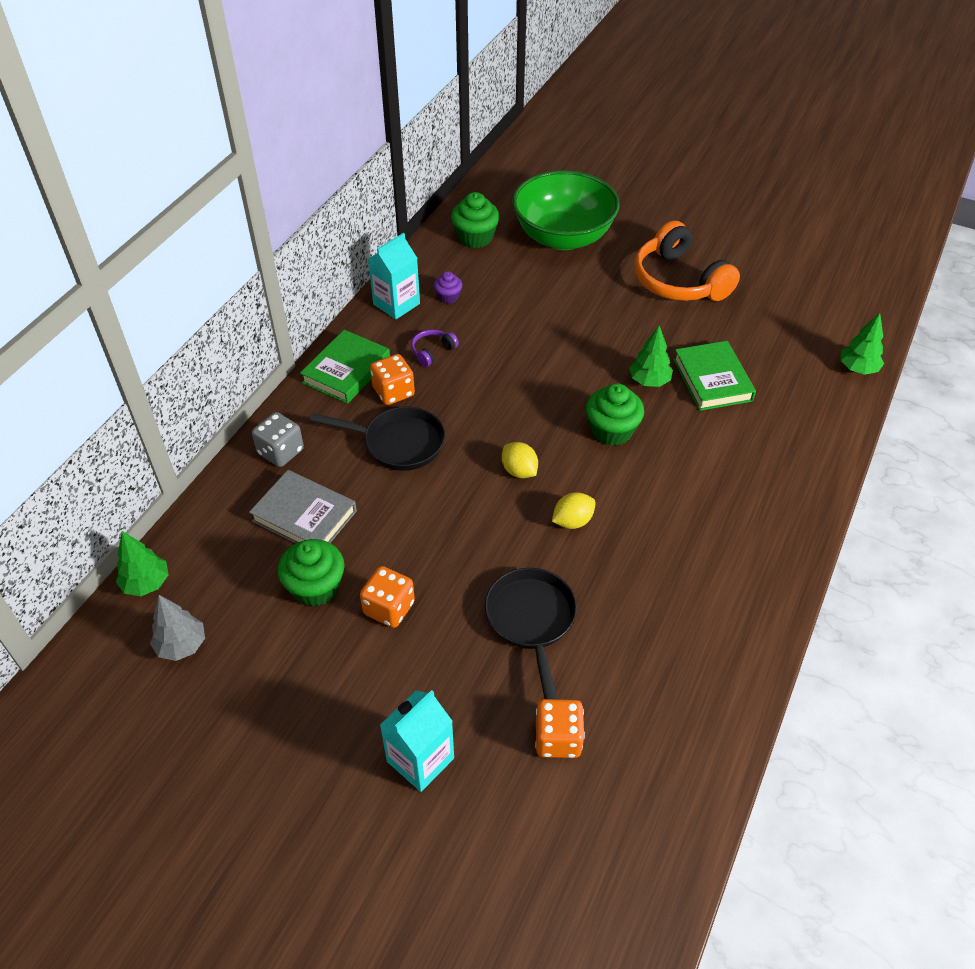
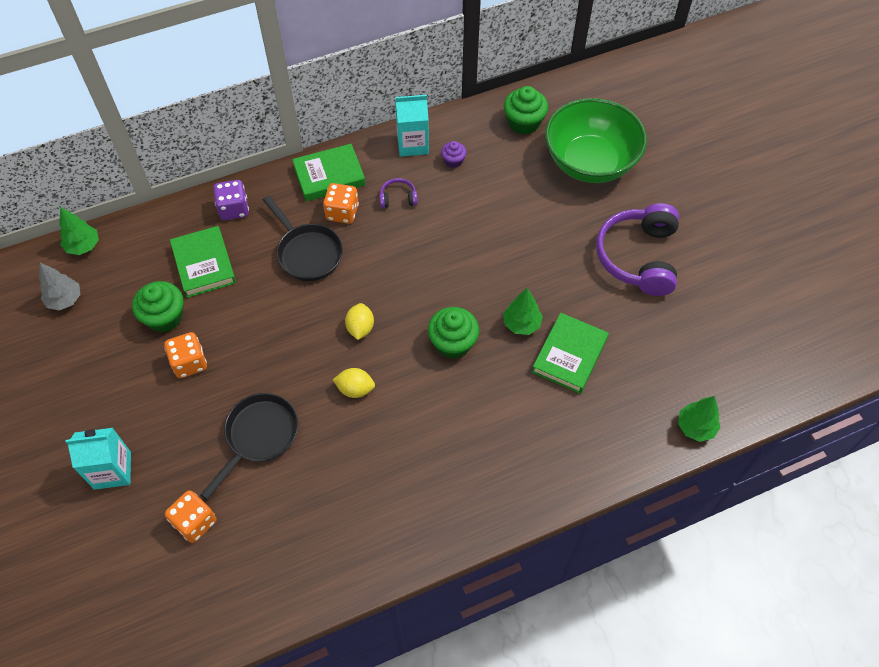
camera: 40 degrees right, 10 degrees up
grey book [249,470,357,544] -> green book [170,226,236,298]
grey dice [252,412,304,467] -> purple dice [213,180,249,220]
orange headphones [635,221,740,301] -> purple headphones [596,203,679,296]

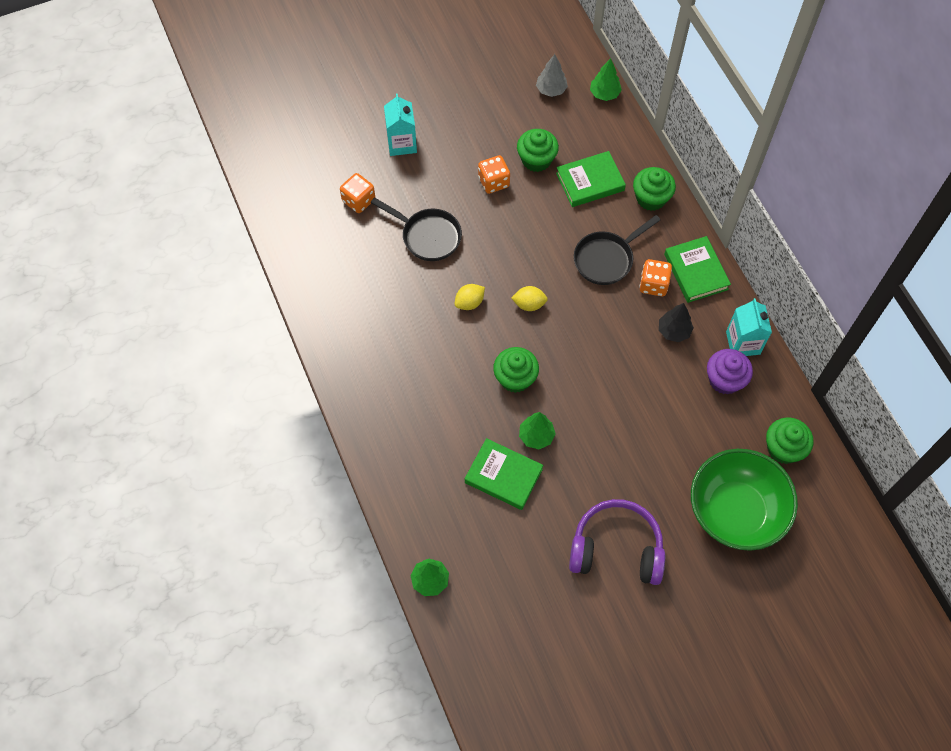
camera: 90 degrees right, 5 degrees up
purple dice [213,180,249,220] -> green cupcake [633,167,676,211]
yellow lemon [333,368,375,398] -> yellow lemon turned 45 degrees clockwise [455,284,485,310]
purple headphones [379,178,418,208] -> black tree [659,303,694,342]
purple cupcake [441,141,466,168] -> purple cupcake [707,349,753,395], size x1.78

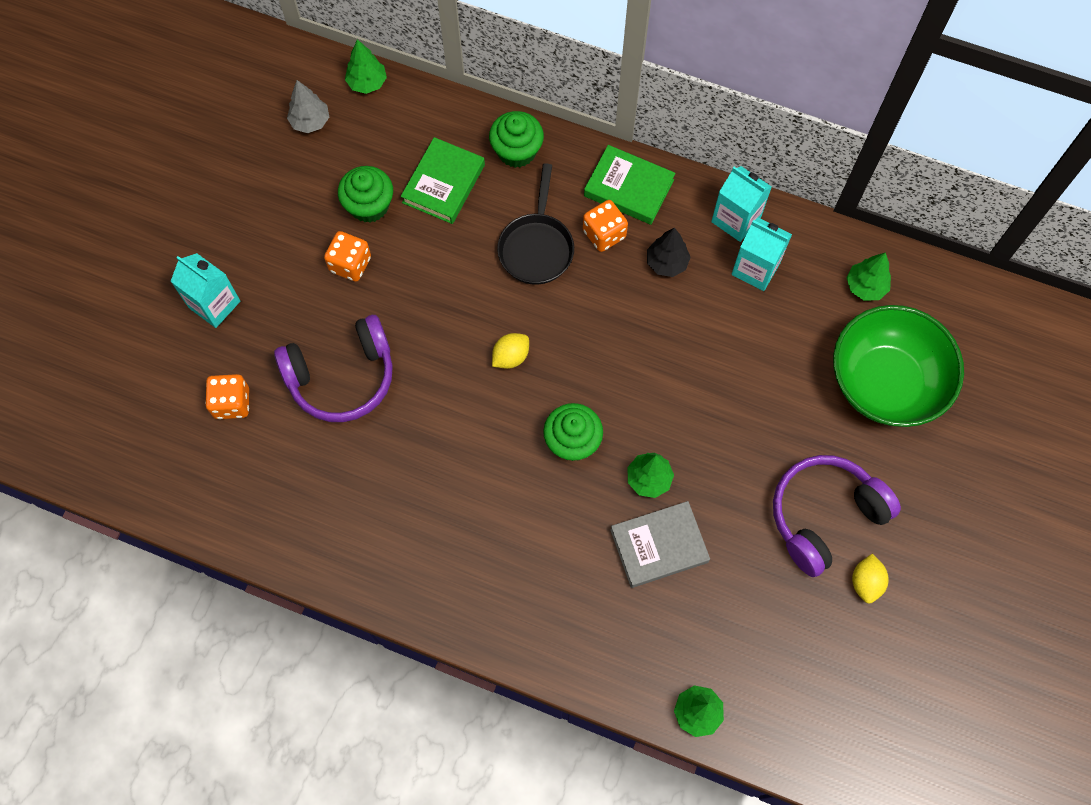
camera: 45 degrees left, 5 degrees up
black pan [371,197,462,261] -> purple headphones [274,315,393,422]
yellow lemon [455,284,485,310] -> yellow lemon moved to [852,554,889,604]
green book [465,438,543,510] -> grey book [610,501,710,588]
purple cupcake [707,349,753,395] -> turquoise carton [732,217,792,291]
green cupcake [766,417,814,464] -> green tree [847,252,891,301]

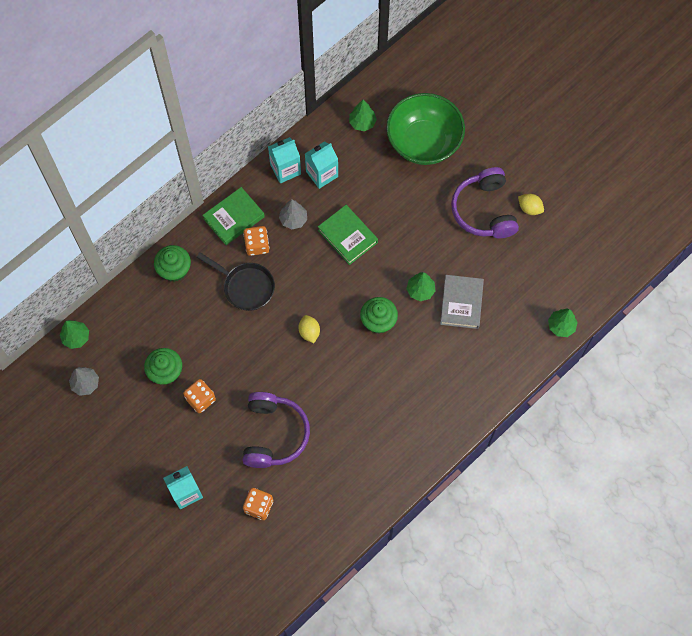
camera: 65 degrees left, 0 degrees up
green book [401,137,485,224] -> green book moved to [318,205,378,265]
black tree [647,228,691,277] -> grey tree [279,199,307,229]

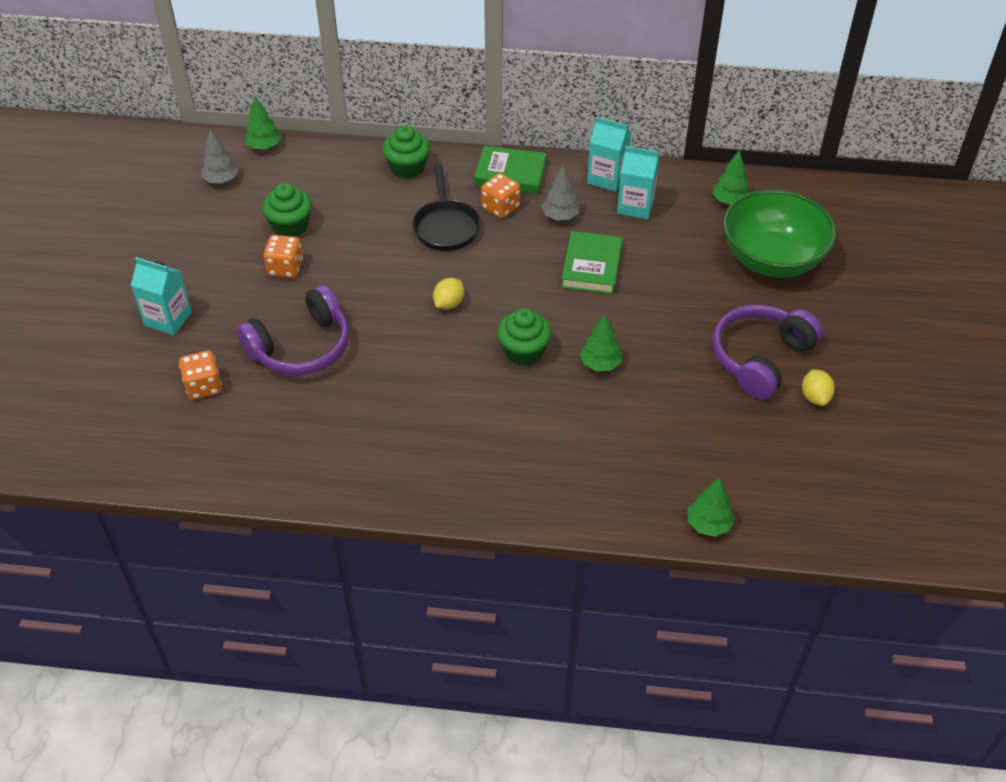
camera: 50 degrees right, 20 degrees down
grey book [440,275,484,329] -> none

